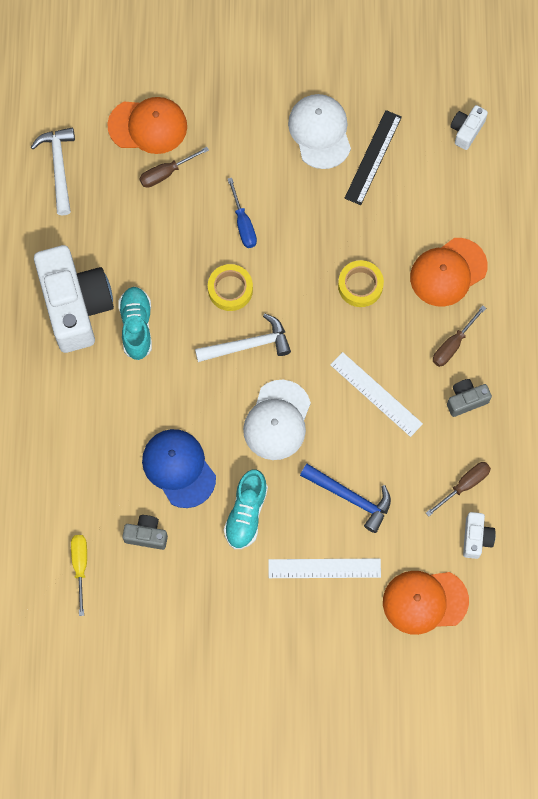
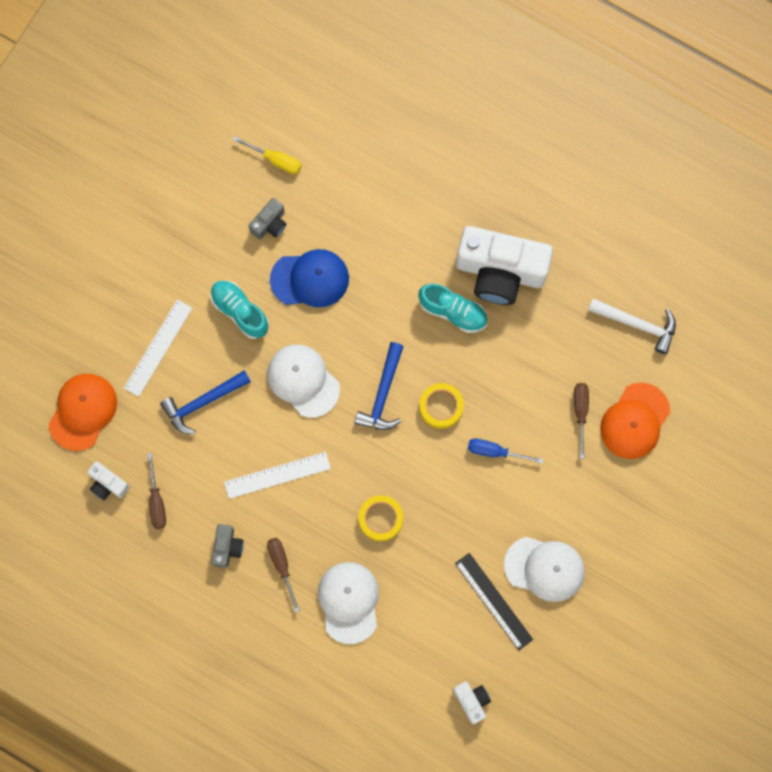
camera: 120 degrees right, 5 degrees up
white hammer [195,314,291,362] -> blue hammer [354,342,404,430]
orange cap [410,238,488,307] -> white cap [318,562,379,644]

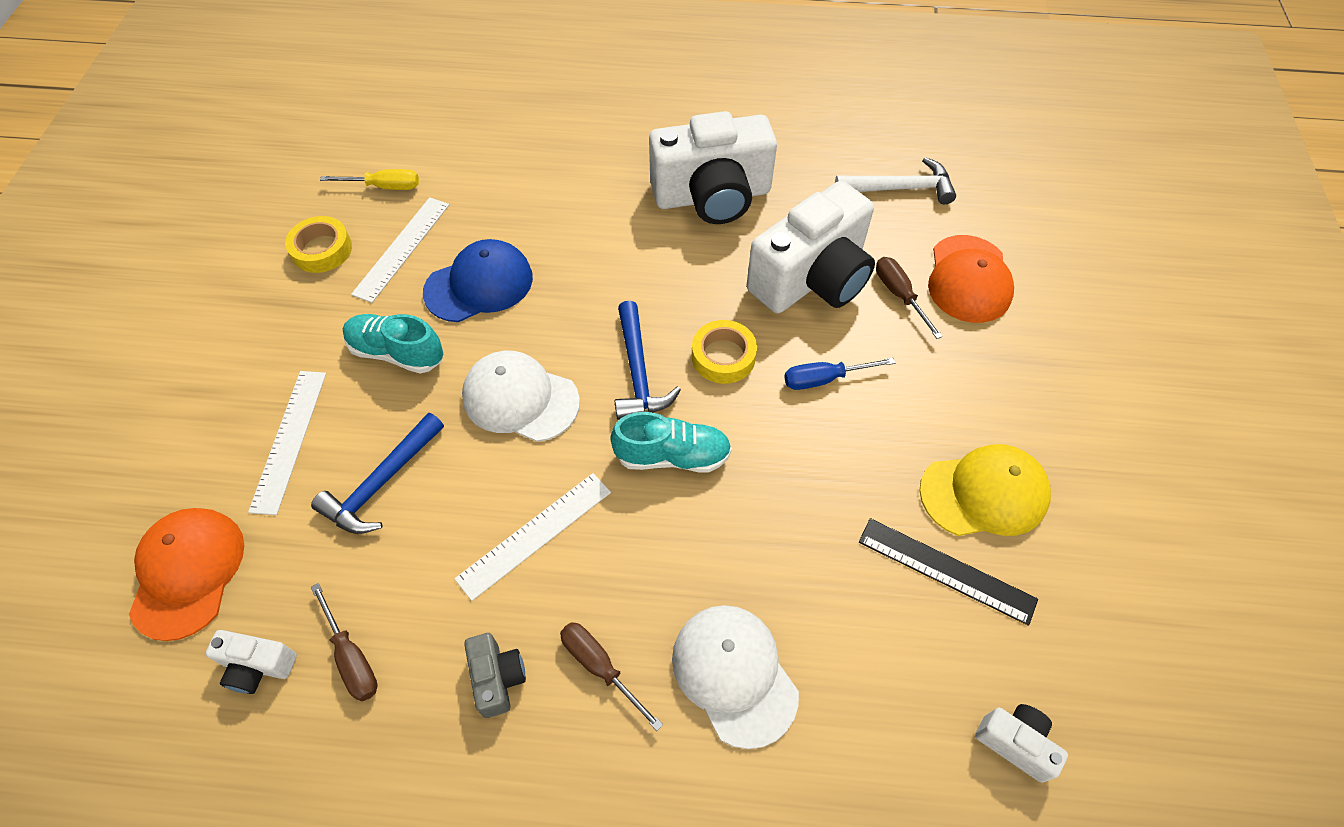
camera: 25 degrees left, 20 degrees down
grey camera [249,198,286,239] -> white ruler [351,197,449,303]
yellow tape [359,495,403,541] -> yellow tape moved to [285,216,352,273]
turquoise shoe [418,284,488,333] -> turquoise shoe moved to [610,412,732,473]
white cap [504,537,585,602] -> yellow cap [919,444,1051,536]
none -> white camera [747,181,875,313]

